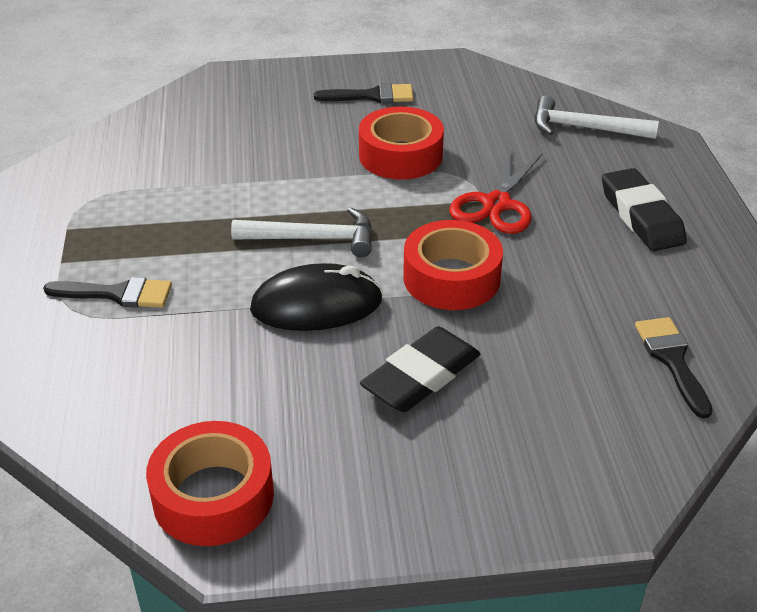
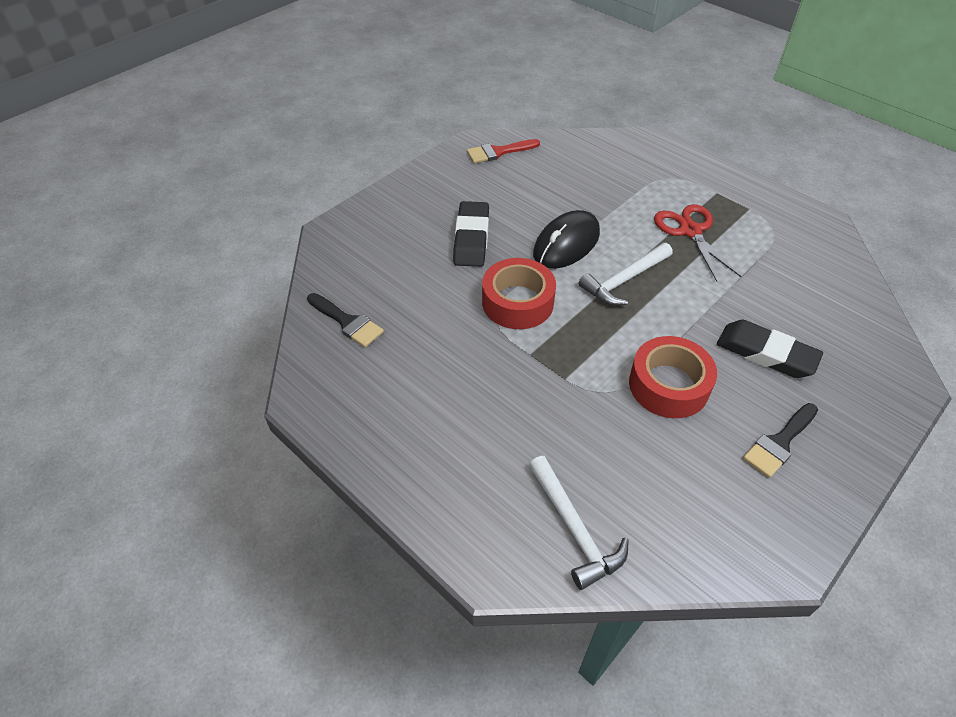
camera: 140 degrees right, 10 degrees up
black brush [43,277,172,308] -> none
red tape [146,421,274,546] -> red brush [467,139,540,163]
red scissors [449,148,543,234] -> red scissors moved to [654,204,742,281]
white hammer [534,95,659,139] -> white hammer turned 90 degrees clockwise [529,456,629,590]
black eraser [602,168,687,251] -> black eraser moved to [717,320,823,378]

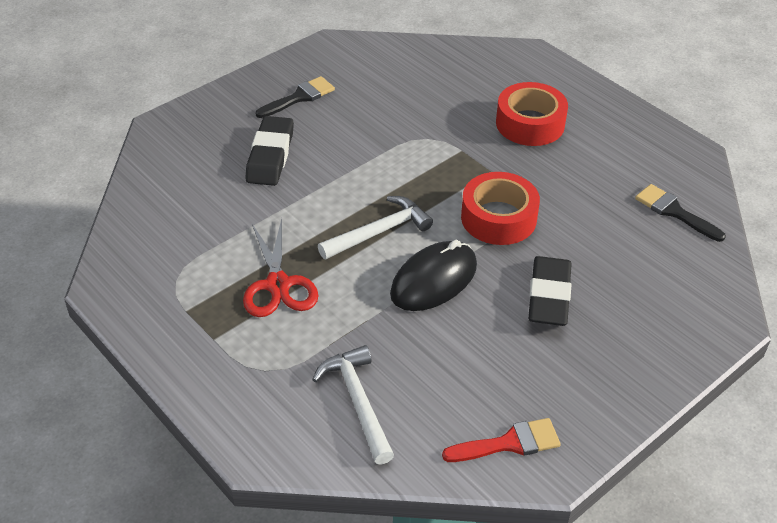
camera: 175 degrees left, 5 degrees down
white hammer [529,456,629,590] -> white hammer moved to [312,345,394,465]
red tape [629,336,717,418] -> red tape moved to [496,82,568,146]
black eraser [717,320,823,378] -> black eraser turned 60 degrees clockwise [245,116,294,186]

